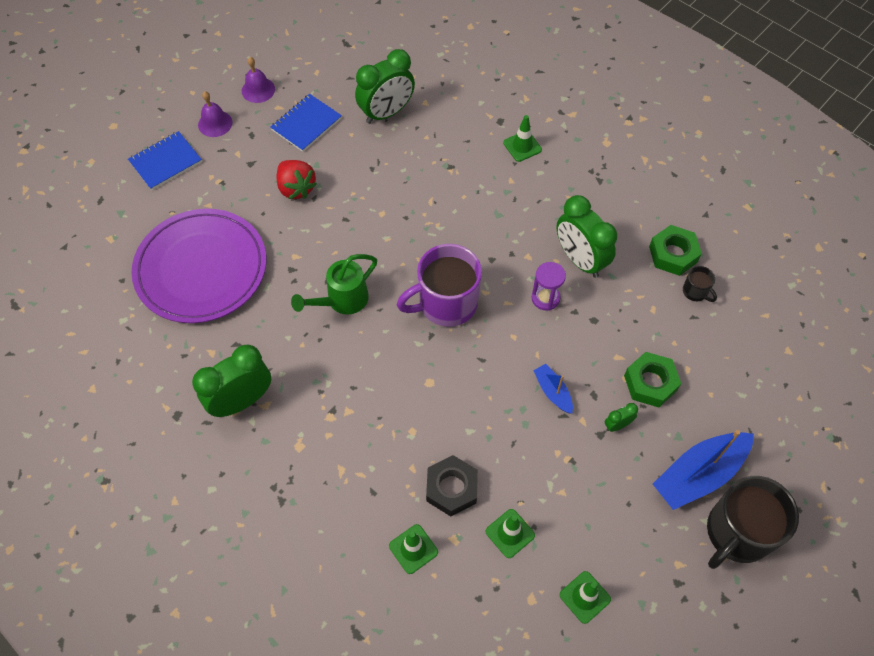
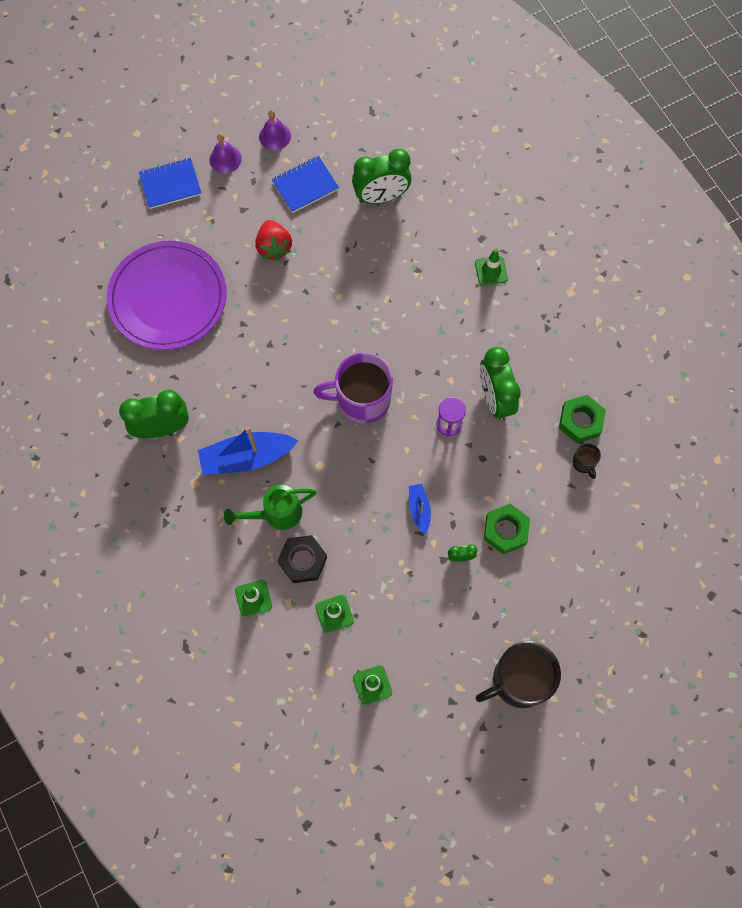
camera: 20 degrees right, 10 degrees up
green watering can [291,254,377,314] -> green watering can moved to [224,485,316,530]
blue boat [653,430,754,510] -> blue boat moved to [198,427,299,475]

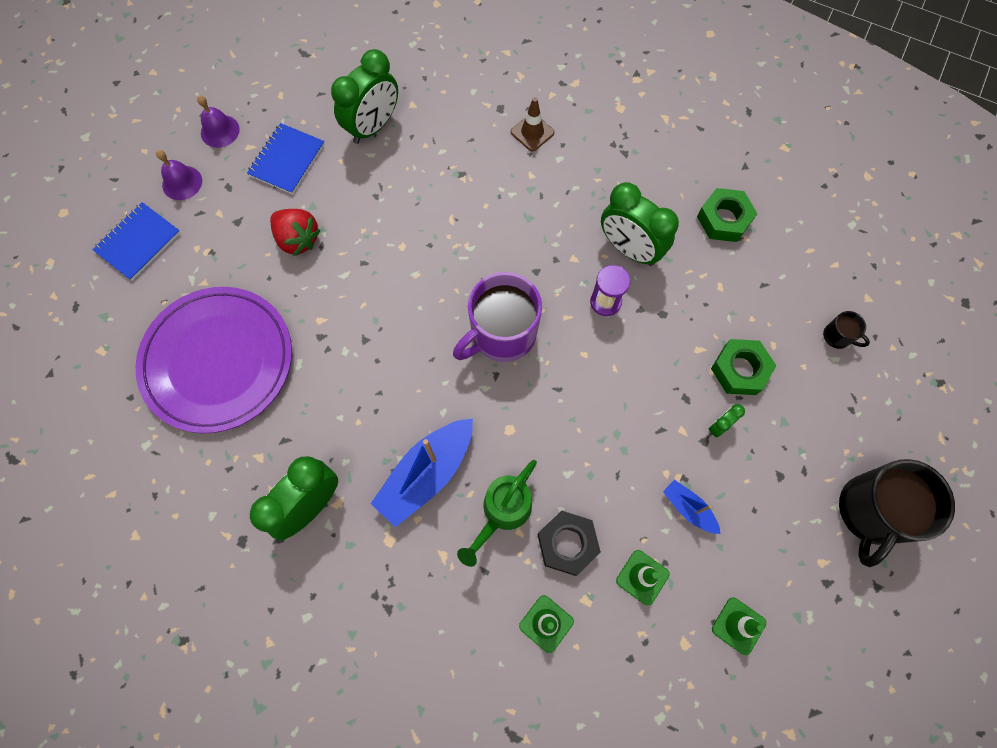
camera: 35 degrees left, 0 degrees up
blue boat [409,484,431,534] -> blue boat moved to [663,479,721,534]
green traffic cone [475,249,508,286] -> brown traffic cone [511,97,555,151]
black mug [572,443,601,479] -> black mug moved to [823,311,870,349]

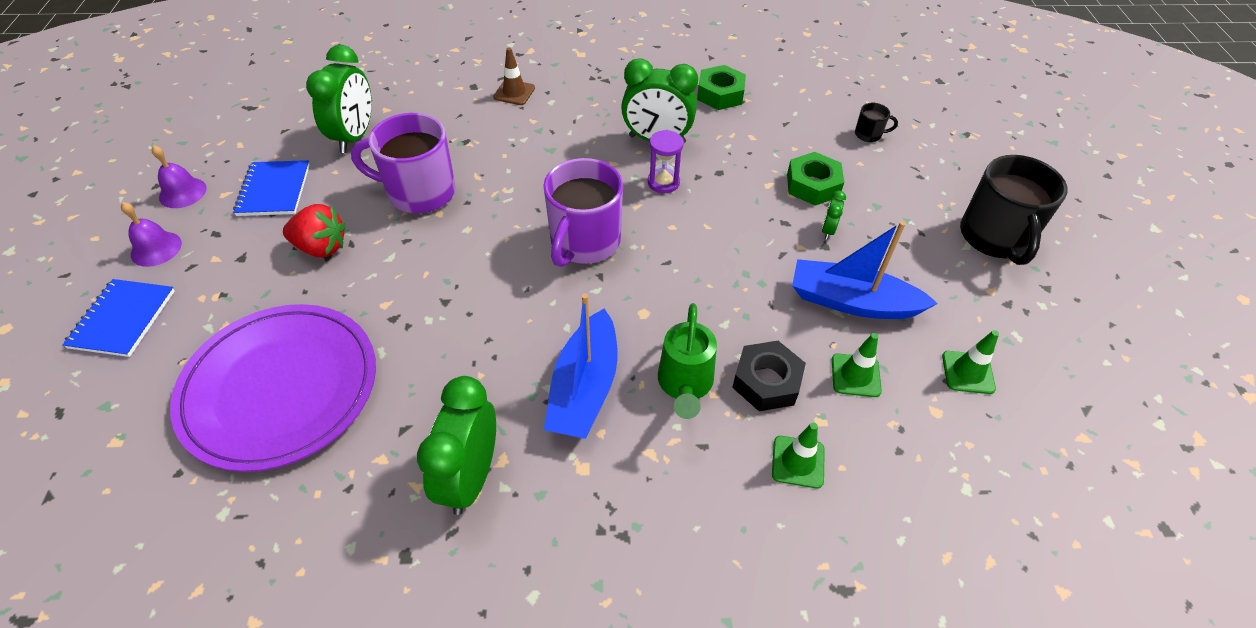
camera: 30 degrees left, 20 degrees down
blue boat [663,479,721,534] -> blue boat [792,221,938,319], size x1.94
none -> purple mug [351,113,456,213]

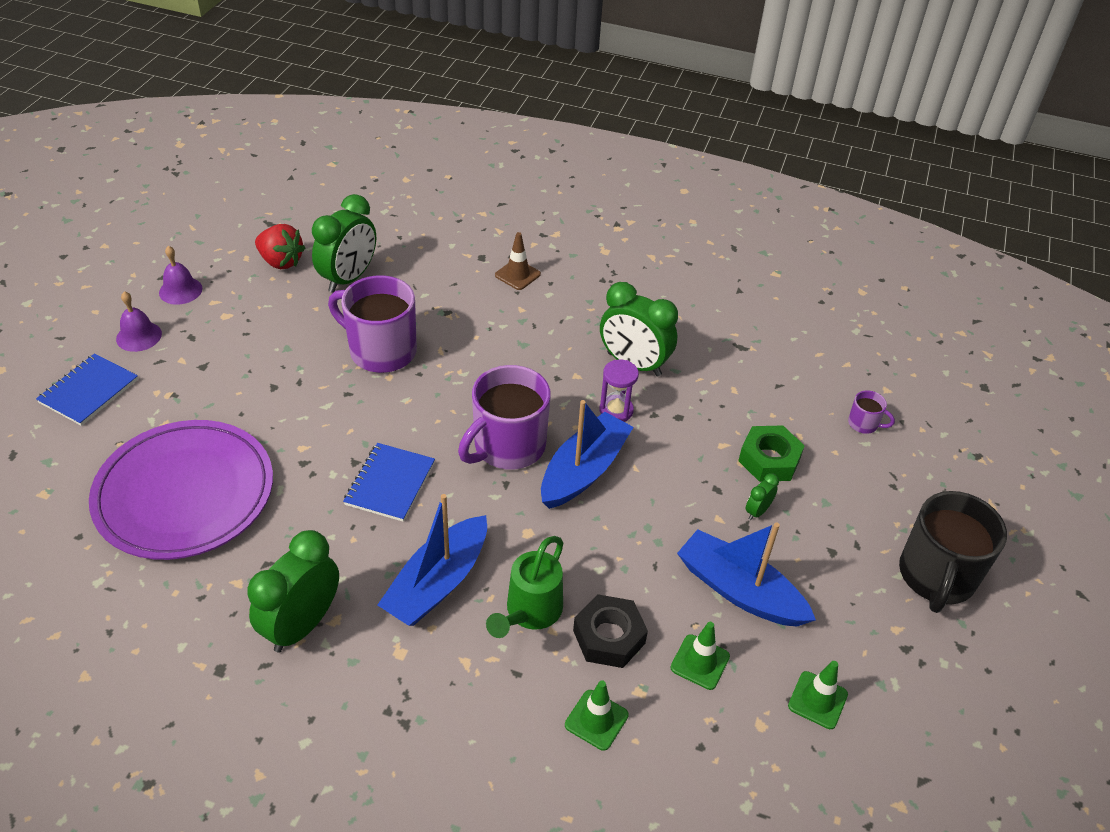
camera: 20 degrees right, 5 degrees down
blue notebook [233,160,310,216] -> blue notebook moved to [343,443,435,522]
red strawberry [283,204,346,257] -> red strawberry moved to [255,224,305,269]
green nut [697,65,746,110] -> none
black mug [855,103,898,142] -> purple mug [848,390,895,434]
none -> blue boat [541,400,634,509]

